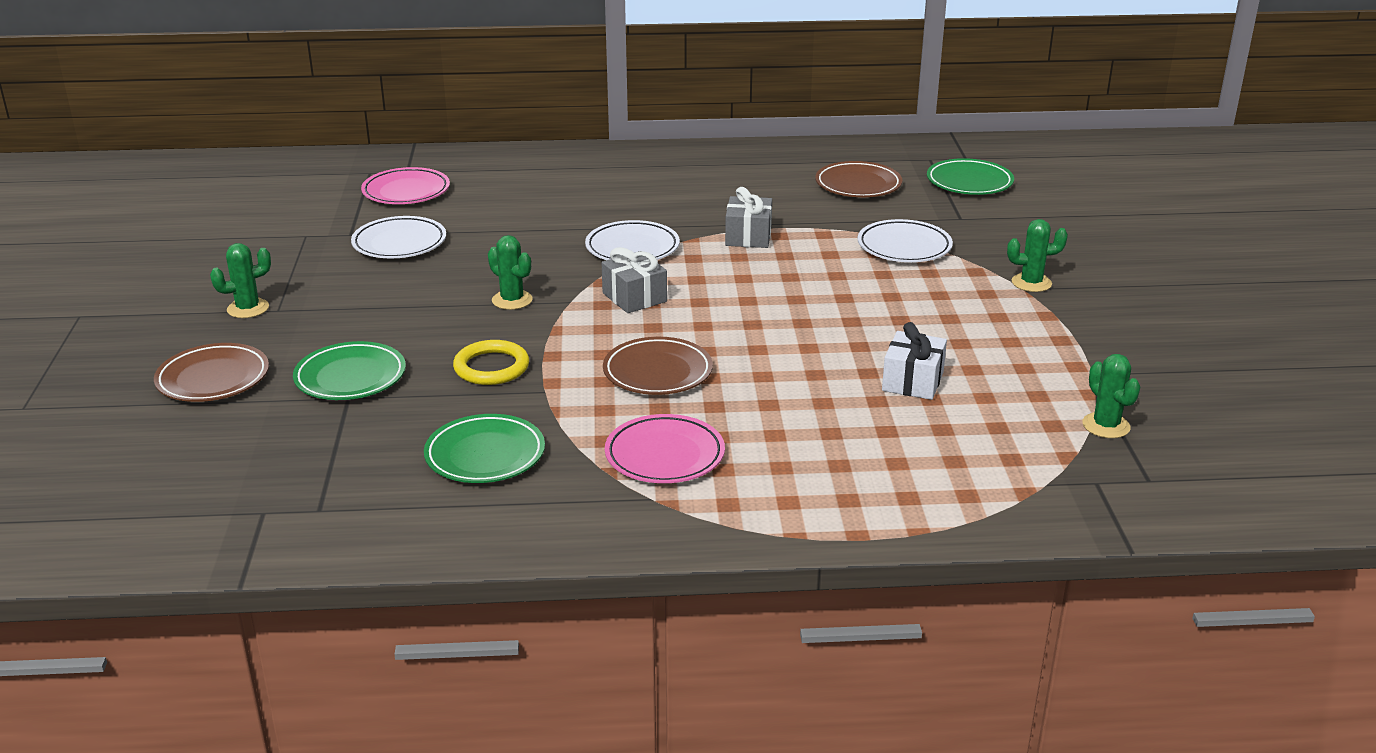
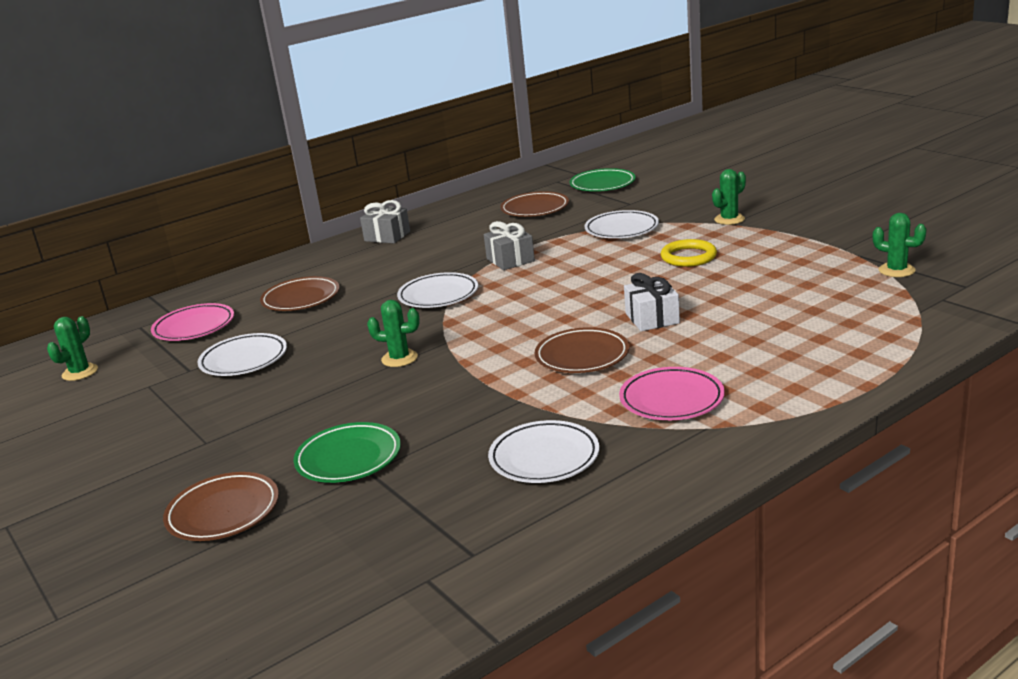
camera: 30 degrees left, 5 degrees down
green cactus [210,243,271,318] -> green cactus moved to [47,316,98,381]
green plate [424,414,545,483] -> white plate [488,420,599,483]
yellow ring [453,340,529,385] -> yellow ring moved to [661,239,717,267]
grey gift [602,247,667,313] -> grey gift moved to [360,200,410,243]
white gift [882,322,947,400] -> white gift moved to [624,273,680,331]
none -> brown plate [260,276,340,311]

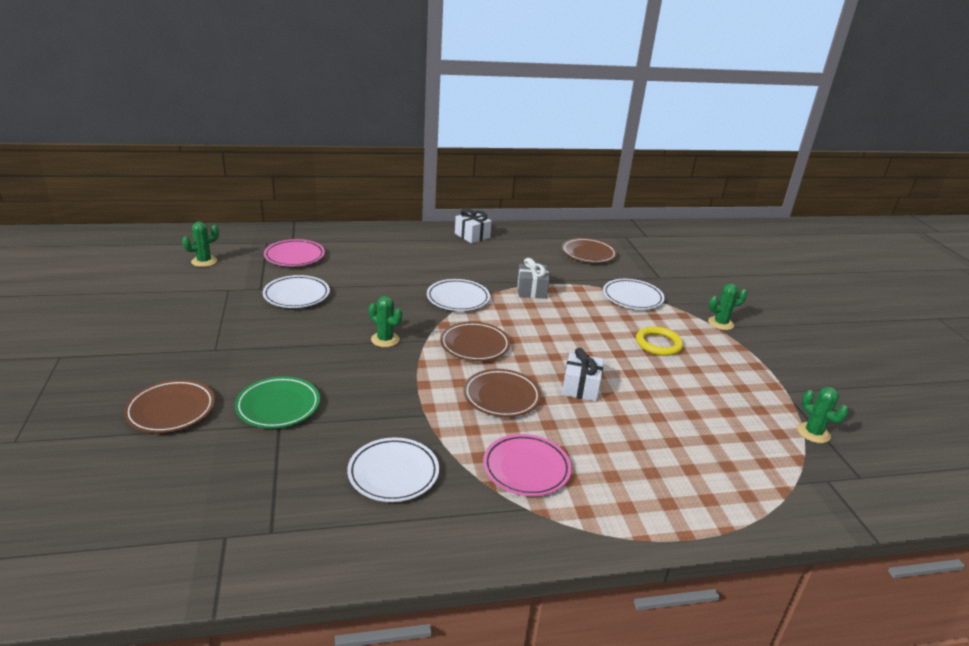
camera: 20 degrees right, 5 degrees up
brown plate [260,276,340,311] -> brown plate moved to [440,322,511,361]
grey gift [360,200,410,243] -> white gift [455,208,492,243]
green plate [569,168,636,191] -> none

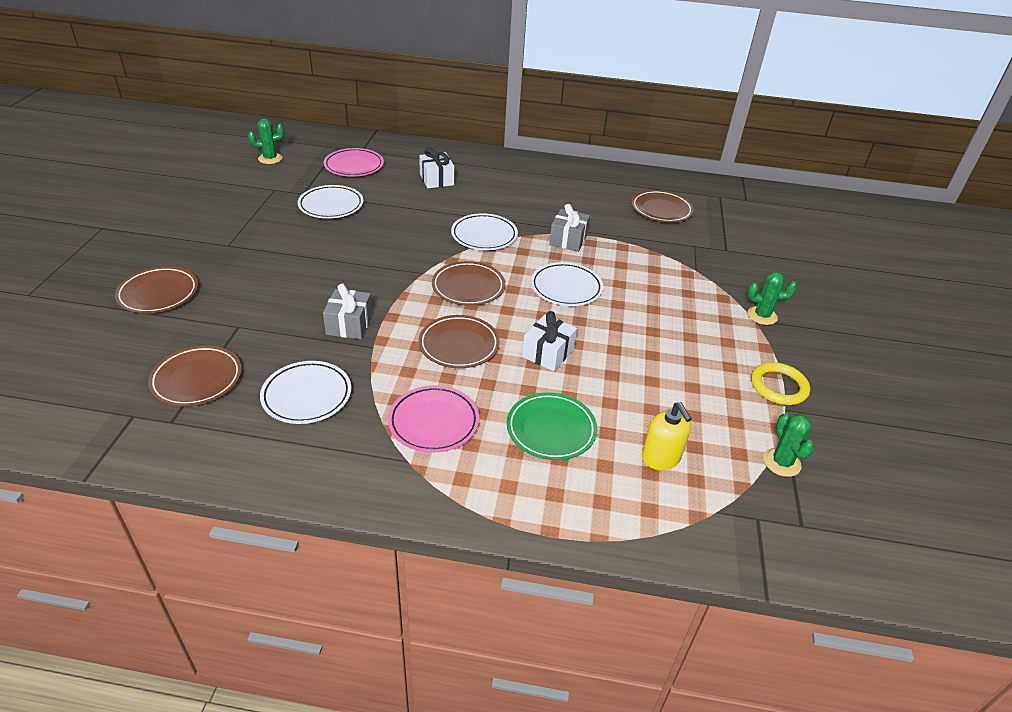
camera: 20 degrees right, 10 degrees up
green plate [235,376,320,428] -> green plate moved to [507,392,597,460]
green cactus [369,296,402,347] -> none
white gift [455,208,492,243] -> white gift moved to [419,148,454,188]
white plate [603,279,665,310] -> white plate moved to [531,262,603,306]
yellow ring [636,326,683,356] -> yellow ring moved to [751,362,810,405]
none -> brown plate [148,345,242,406]
none -> grey gift [323,284,372,339]
none -> yellow soap dispenser [642,402,692,470]

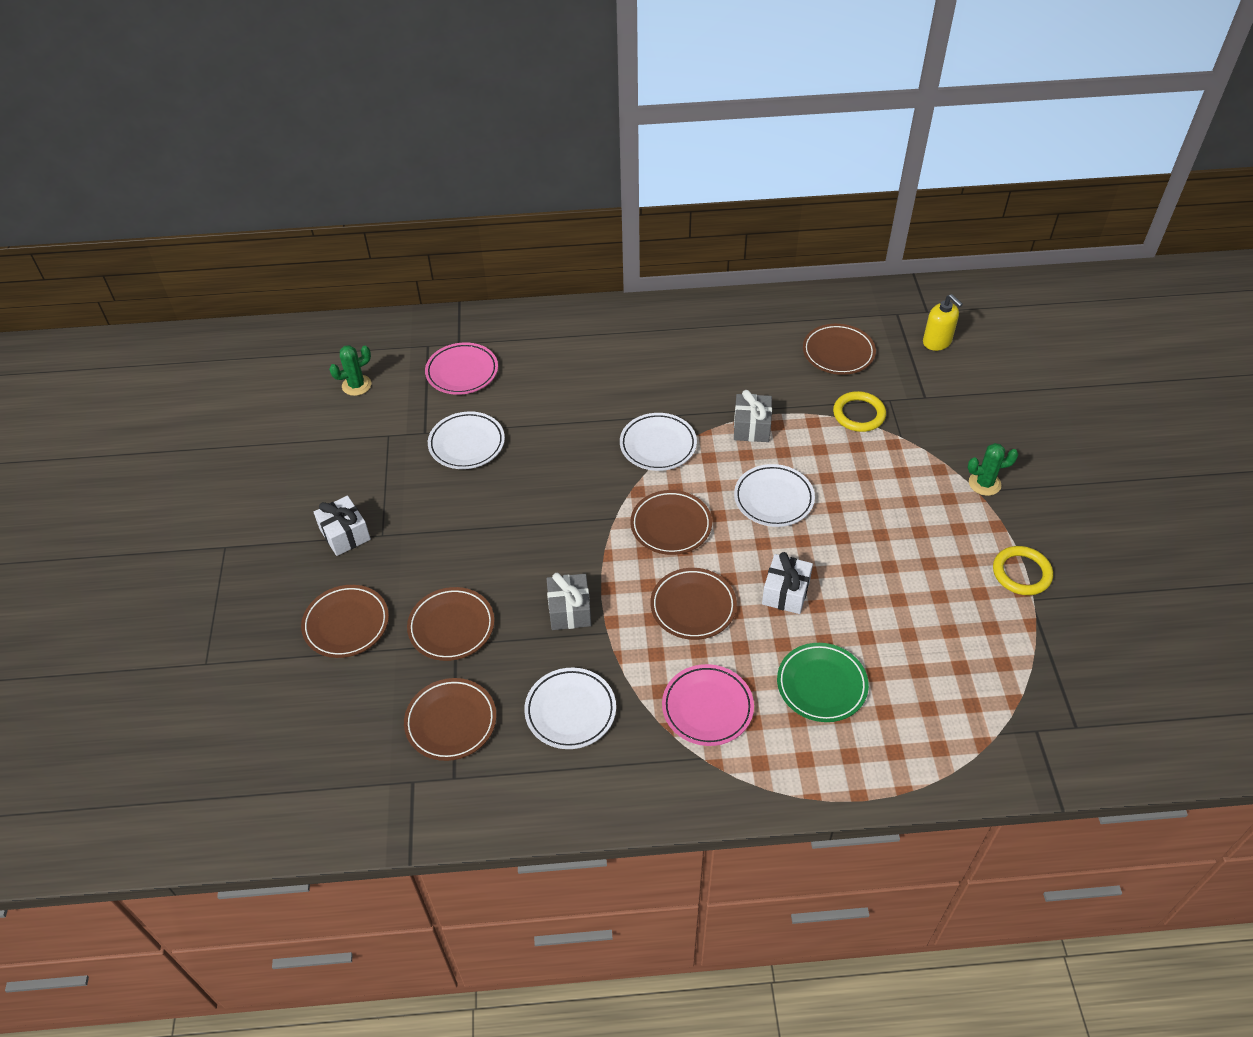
camera: 10 degrees left, 10 degrees up
white gift [419,148,454,188] -> white gift moved to [314,496,371,556]
yellow soap dispenser [642,402,692,470] -> yellow soap dispenser moved to [923,294,963,351]
green cactus [763,413,814,477] -> none
none -> brown plate [407,587,494,661]
none -> yellow ring [833,391,886,432]

